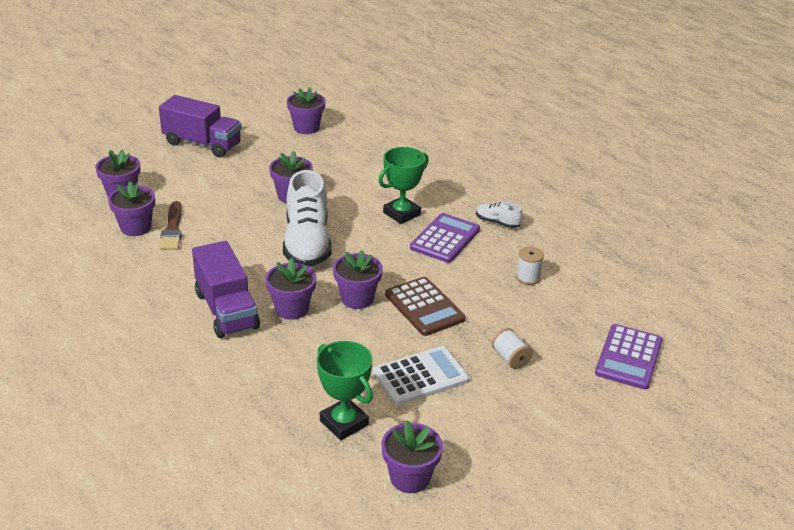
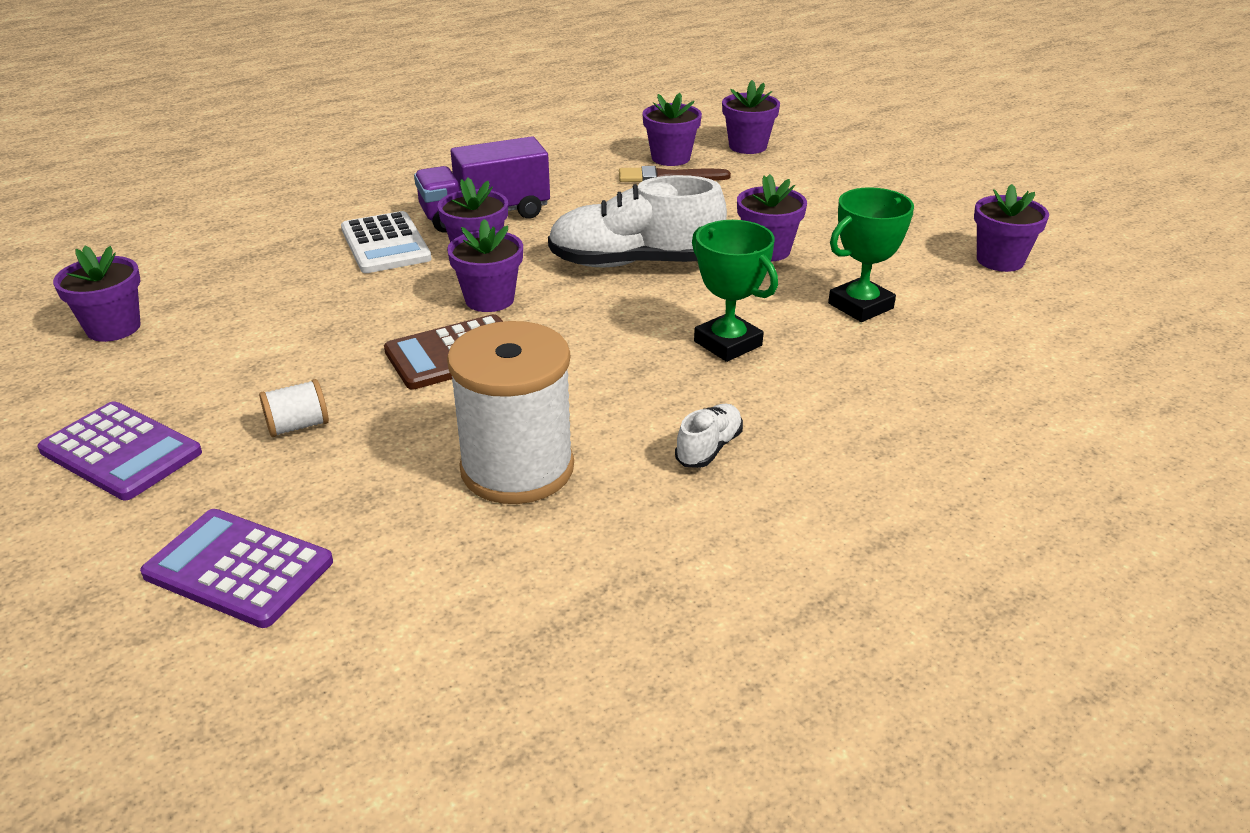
camera: 95 degrees right, 0 degrees up
purple truck [159,95,242,157] -> none
green trophy [317,341,373,440] -> green trophy moved to [828,187,914,322]
white calculator [373,346,469,405] -> white calculator moved to [341,211,432,273]
purple calculator [410,213,480,263] -> purple calculator moved to [38,401,202,500]
white spool [516,246,544,285] -> white spool [447,321,574,504], size x2.35

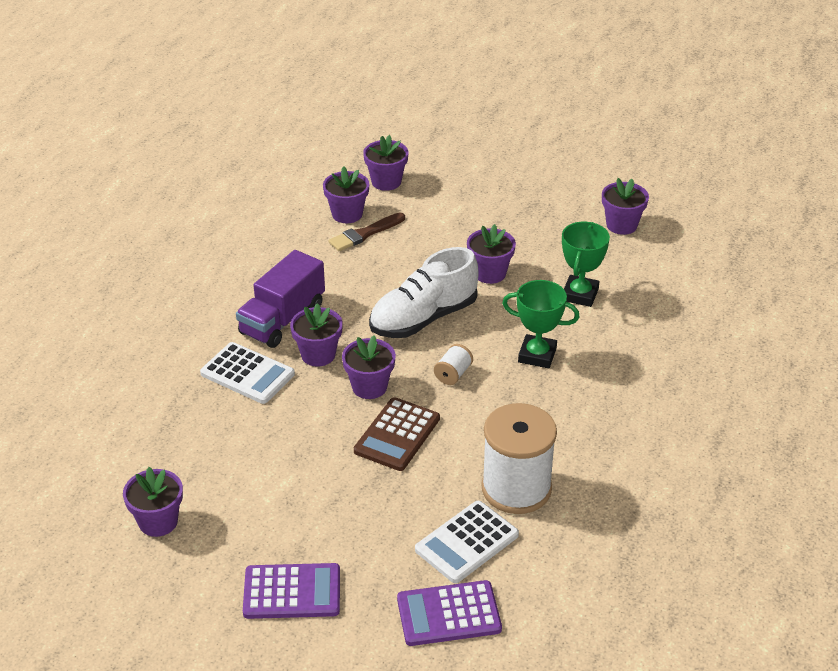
camera: 35 degrees left, 5 degrees up
white spool [259,379,329,437] -> white spool moved to [434,344,473,385]
white shoe [675,404,743,468] -> none
none -> white calculator [415,501,519,583]

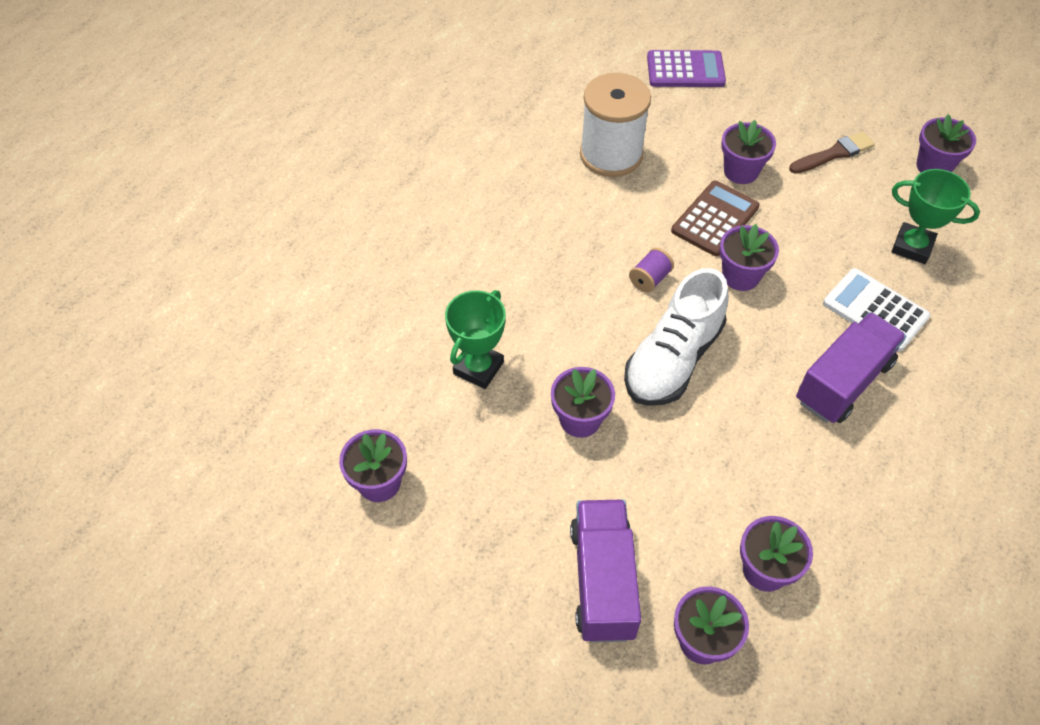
camera: 170 degrees left, 15 degrees up
purple calculator [243,563,340,619] -> none
purple flower pot [290,303,343,367] -> purple flower pot moved to [721,120,776,184]
brown brush [329,213,405,251] -> brown brush moved to [789,131,875,174]
white shoe [369,247,478,338] -> white shoe turned 150 degrees clockwise [624,268,729,406]
white calculator [415,501,519,583] -> none
white spool [434,344,473,385] -> purple spool [629,248,674,293]
green trophy [502,280,580,368] -> green trophy moved to [891,169,980,264]
none -> purple truck [570,499,641,643]

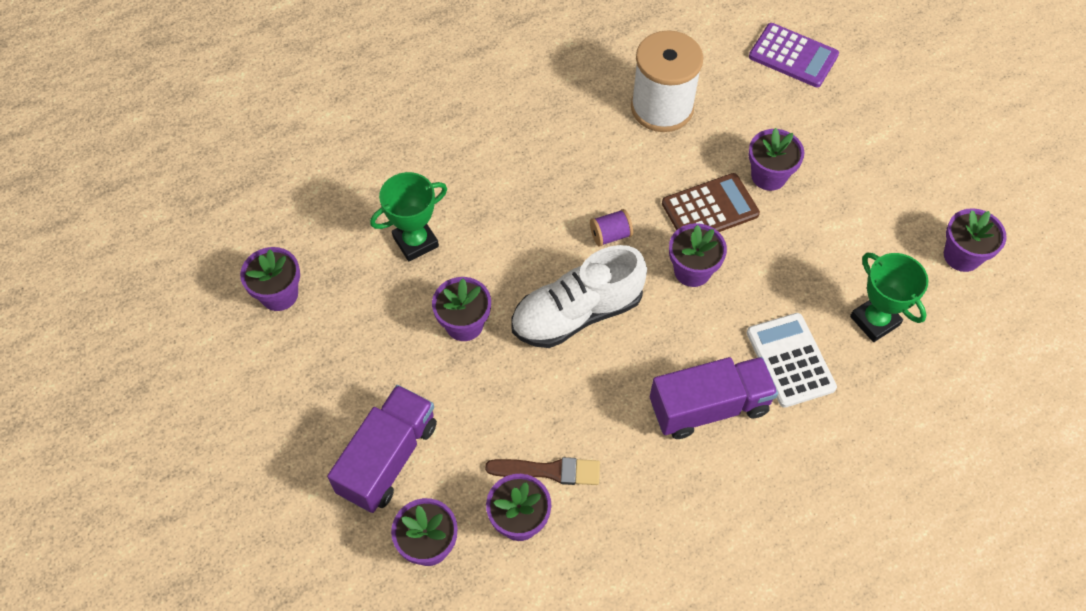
camera: 30 degrees right, 5 degrees up
brown brush [789,131,875,174] -> brown brush moved to [485,457,600,485]

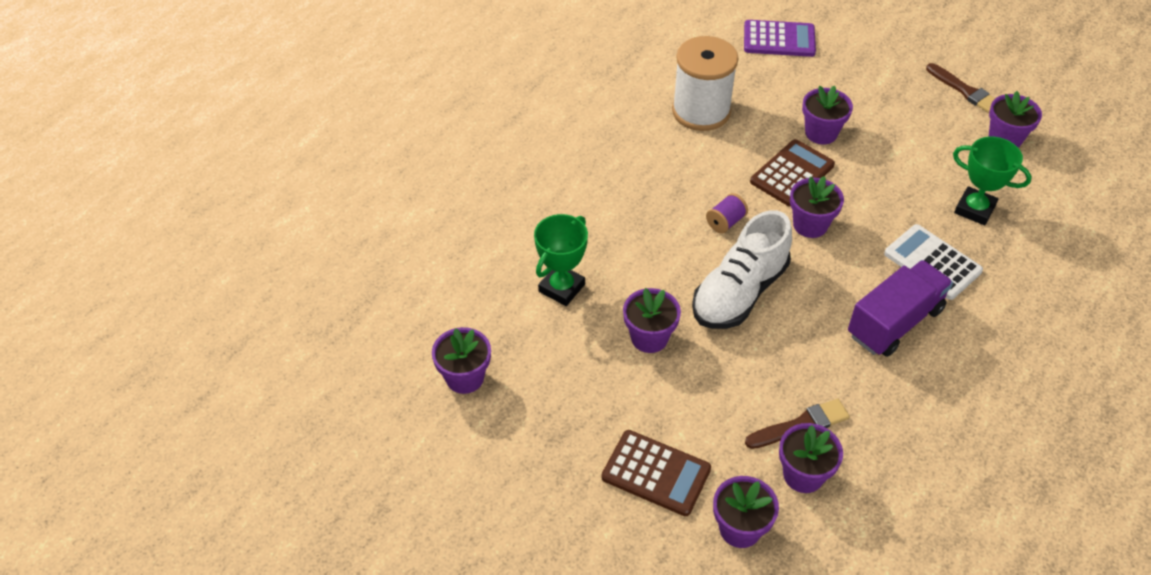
camera: 25 degrees left, 10 degrees down
purple truck [327,385,437,513] -> brown calculator [601,430,711,516]
none -> brown brush [926,63,995,113]

